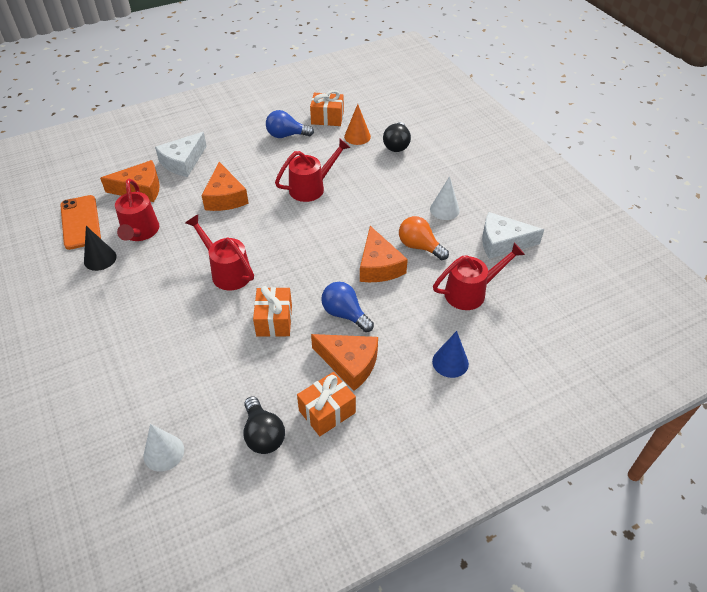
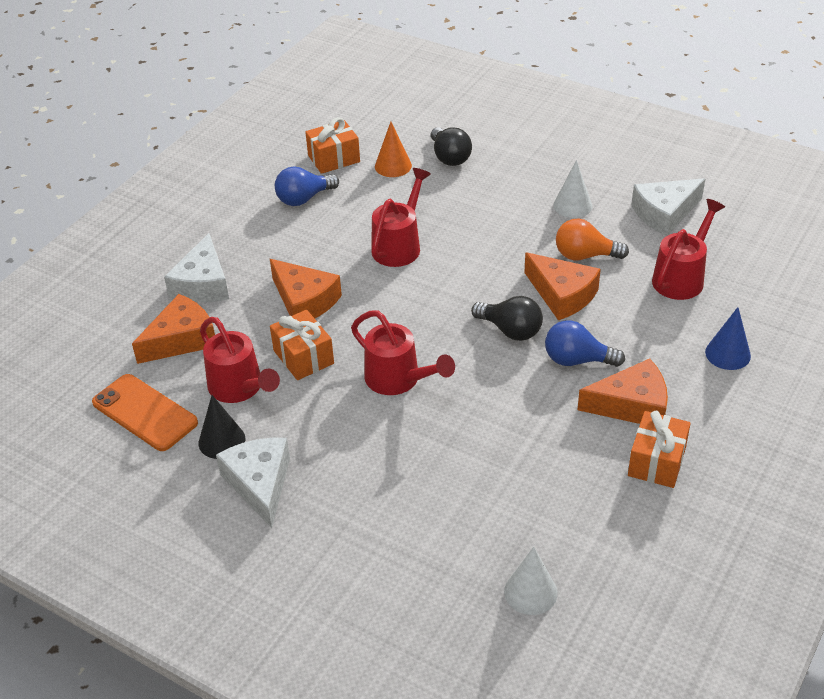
camera: 30 degrees left, 5 degrees down
red watering can [185,215,254,290] -> red watering can turned 150 degrees counterclockwise [351,311,455,395]
black light bulb [243,396,285,454] -> black light bulb moved to [471,296,543,341]
orange gift [253,286,292,337] -> orange gift moved to [270,310,334,380]
none -> white cheese [216,438,290,528]

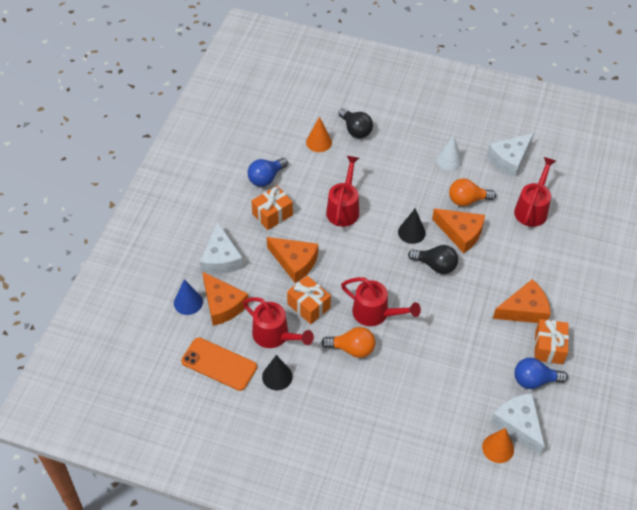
camera: 15 degrees left, 10 degrees up
orange cheese [132,294,215,364] -> orange cheese turned 105 degrees clockwise [202,272,249,326]
white cheese [216,438,290,528] -> white cheese moved to [491,393,545,455]
orange gift [305,117,360,174] -> orange gift moved to [252,186,293,230]
white cone [504,547,557,615] -> orange cone [482,428,514,463]
blue light bulb [545,320,625,367] -> blue light bulb moved to [514,358,568,389]
blue cone [705,307,751,370] -> blue cone moved to [174,279,203,315]
none -> orange light bulb [321,327,375,358]
none -> black cone [398,208,426,244]

